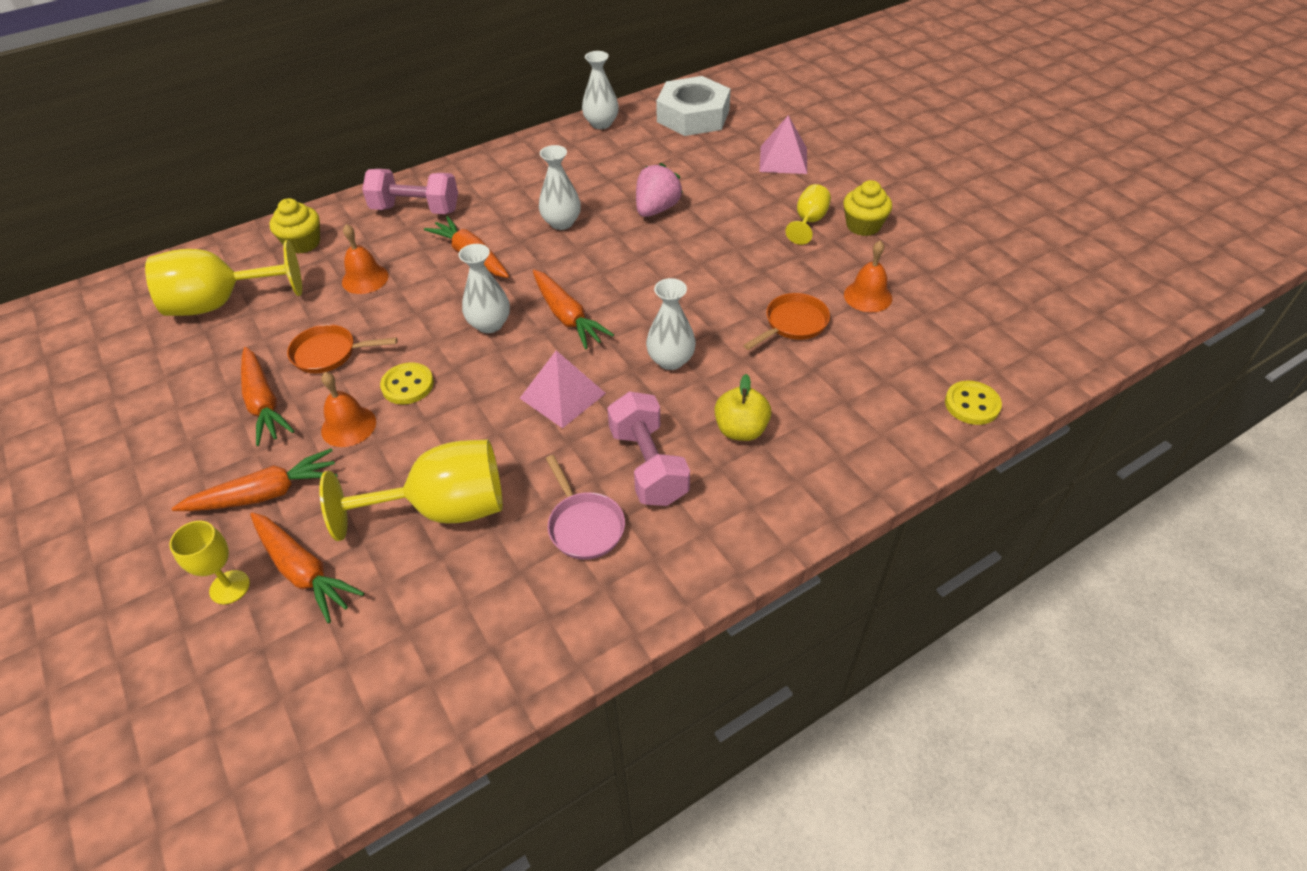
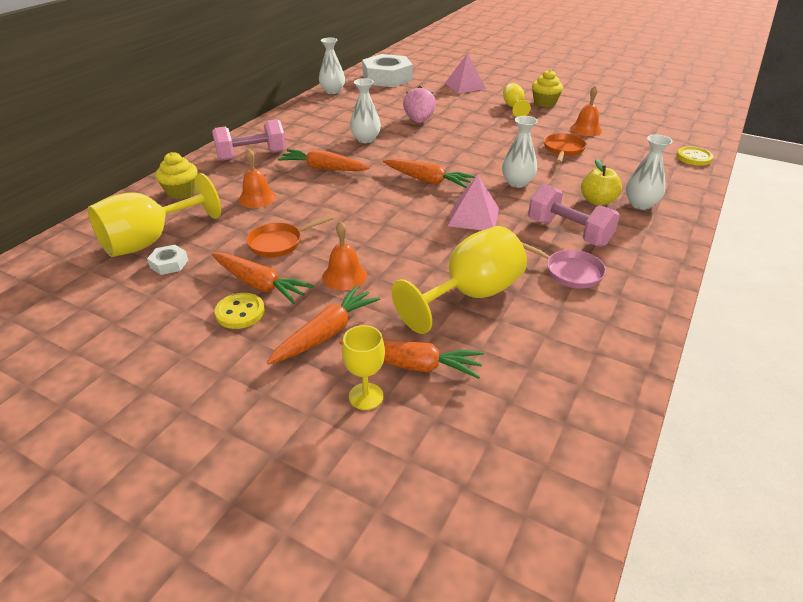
camera: 30 degrees left, 10 degrees down
yellow button [380,362,434,404] -> yellow button moved to [215,293,265,329]
white vase [458,244,510,333] -> white vase moved to [626,134,673,210]
none -> white nut [147,245,188,275]

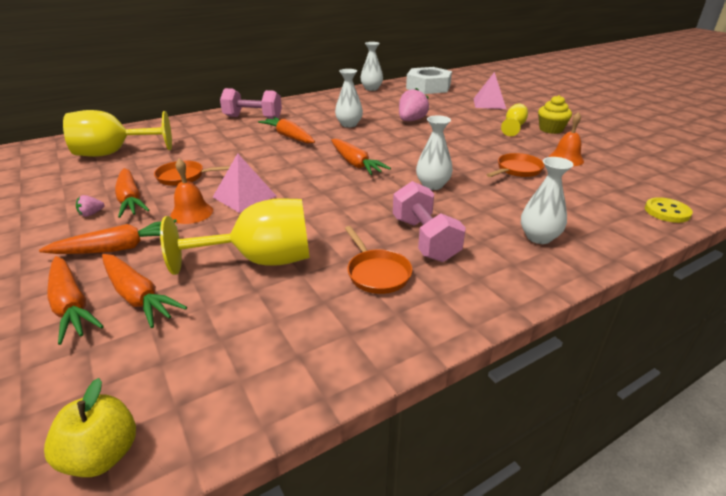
camera: 30 degrees right, 5 degrees down
white nut [147,245,188,275] -> none
yellow cupcake [155,152,198,199] -> none
yellow button [215,293,265,329] -> pink strawberry [76,195,104,217]
orange bell [238,149,277,208] -> none
yellow goblet [342,325,385,410] -> orange carrot [47,256,104,345]
pink pyramid [448,175,499,230] -> pink pyramid moved to [213,153,276,213]
pink pan [521,242,606,289] -> orange pan [345,226,413,294]
yellow apple [581,159,622,206] -> yellow apple moved to [44,378,136,477]

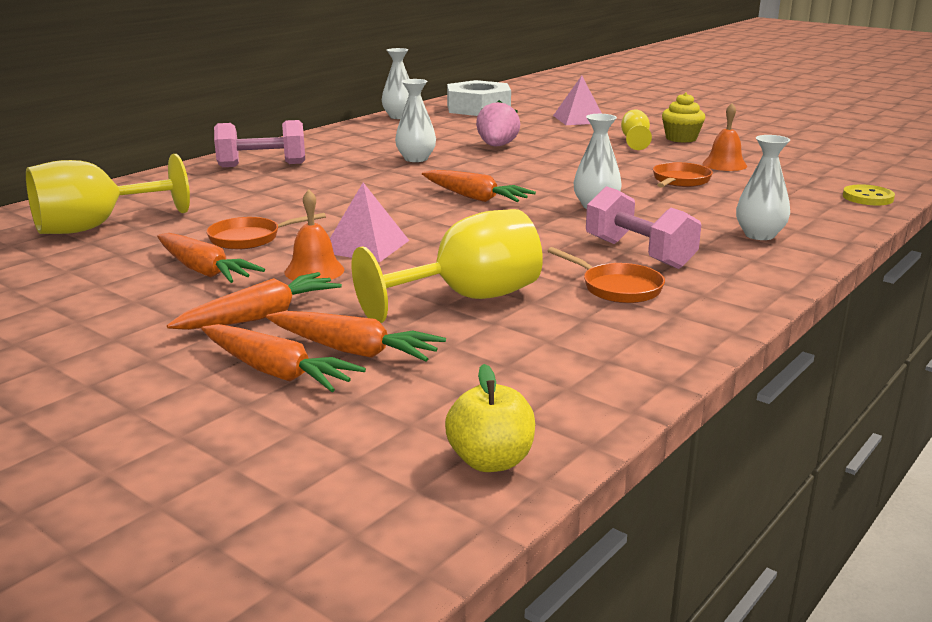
camera: 20 degrees left, 10 degrees down
pink strawberry [76,195,104,217] -> none
orange carrot [258,117,315,143] -> none

